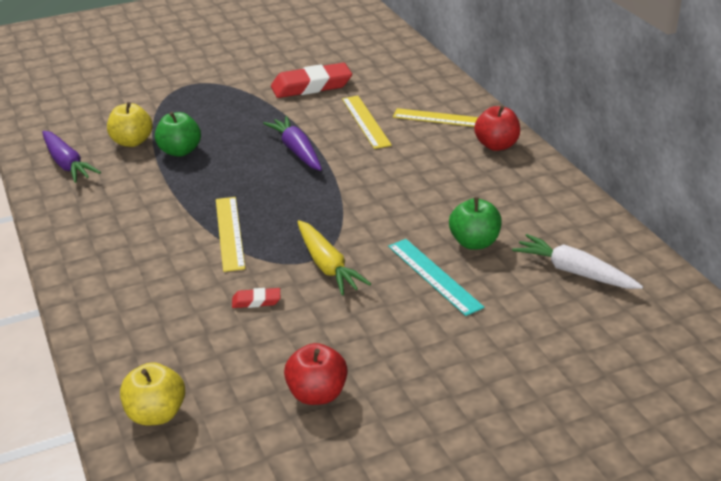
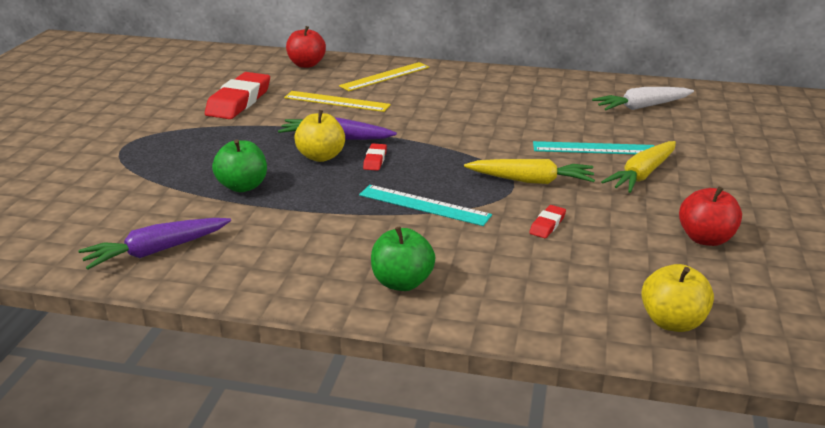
camera: 55 degrees left, 5 degrees down
purple carrot [42,131,101,183] -> purple carrot turned 150 degrees clockwise [78,218,231,270]
yellow apple [107,102,153,147] -> yellow apple moved to [294,110,345,162]
yellow ruler [216,197,245,272] -> turquoise ruler [359,185,492,226]
green apple [449,197,502,250] -> green apple moved to [371,226,435,291]
red apple [474,106,520,151] -> red apple moved to [286,26,326,68]
none -> red eraser [363,143,387,171]
none -> yellow carrot [601,141,676,193]

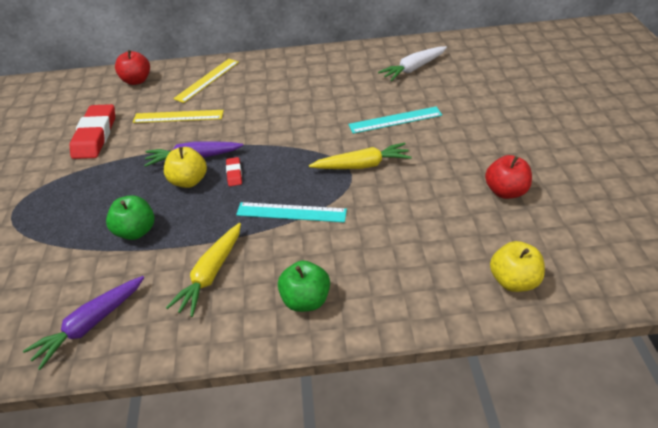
camera: 15 degrees left, 15 degrees up
red eraser [529,205,566,238] -> none
yellow carrot [601,141,676,193] -> yellow carrot moved to [166,223,241,317]

